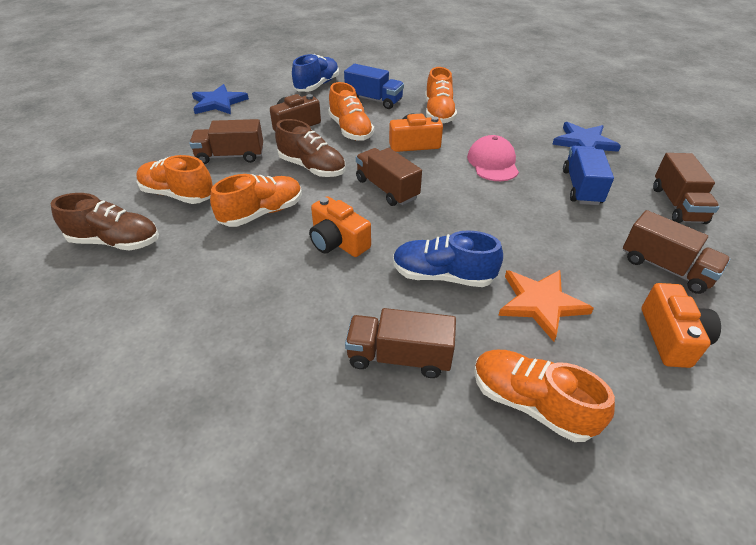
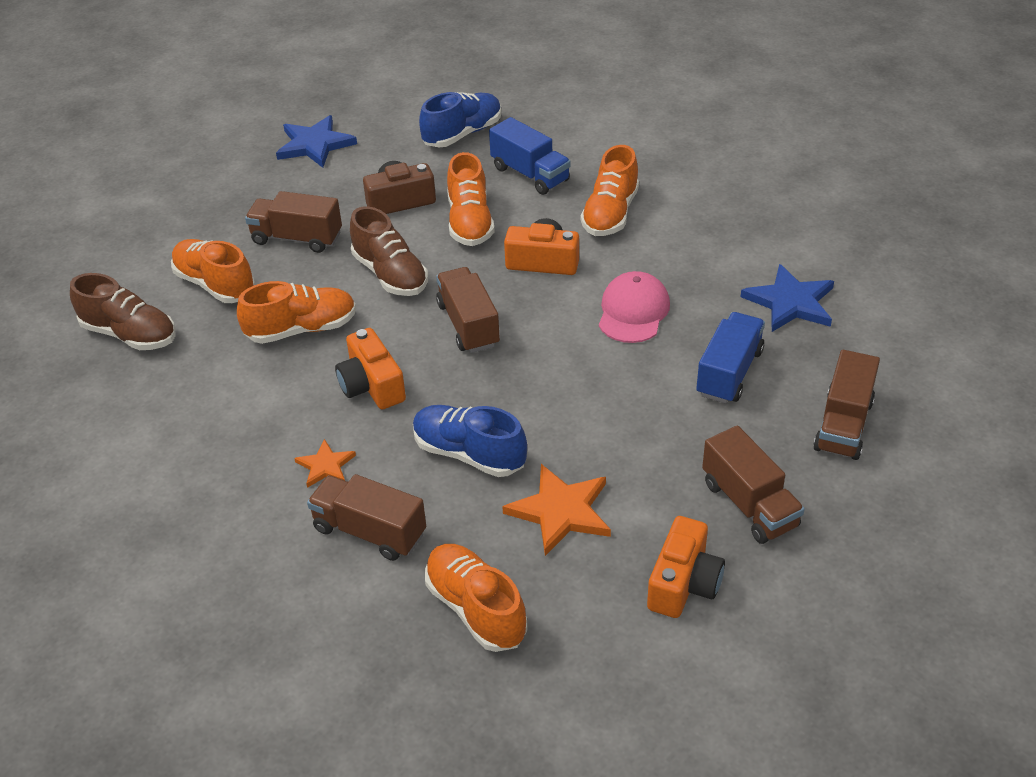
camera: 20 degrees right, 0 degrees up
none -> orange star [294,439,356,488]

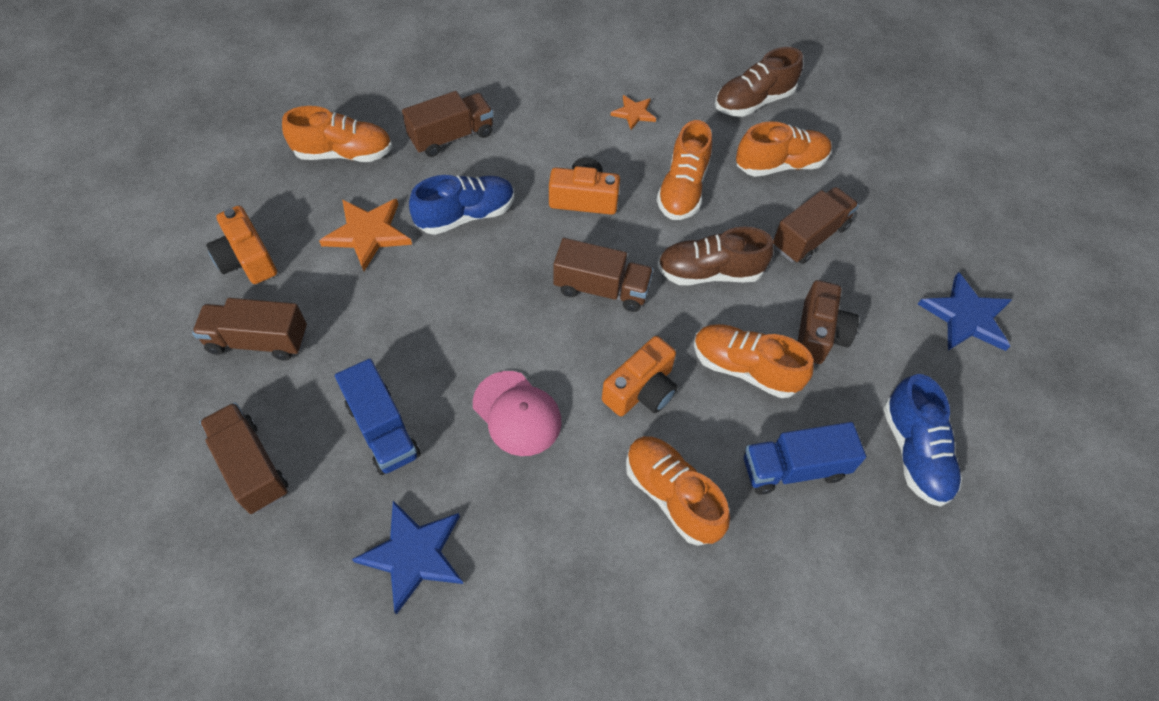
camera: 120 degrees right, 15 degrees up
orange star [294,439,356,488] -> orange star moved to [611,95,656,130]

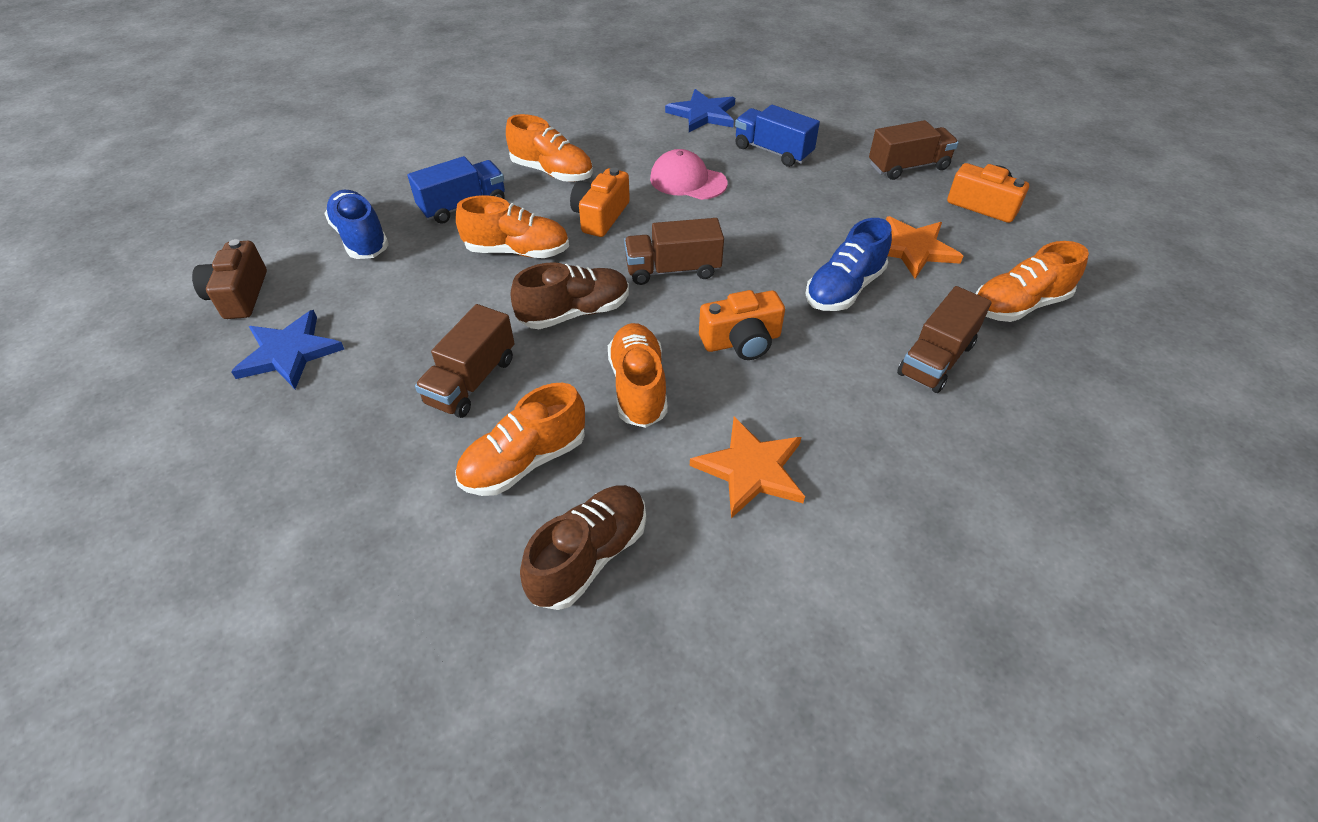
camera: 160 degrees right, 10 degrees down
brown truck [200,403,288,514] -> none
orange star [611,95,656,130] -> orange star [690,417,805,518], size x1.74
brown camera [798,280,859,364] -> brown camera moved to [192,239,267,319]

